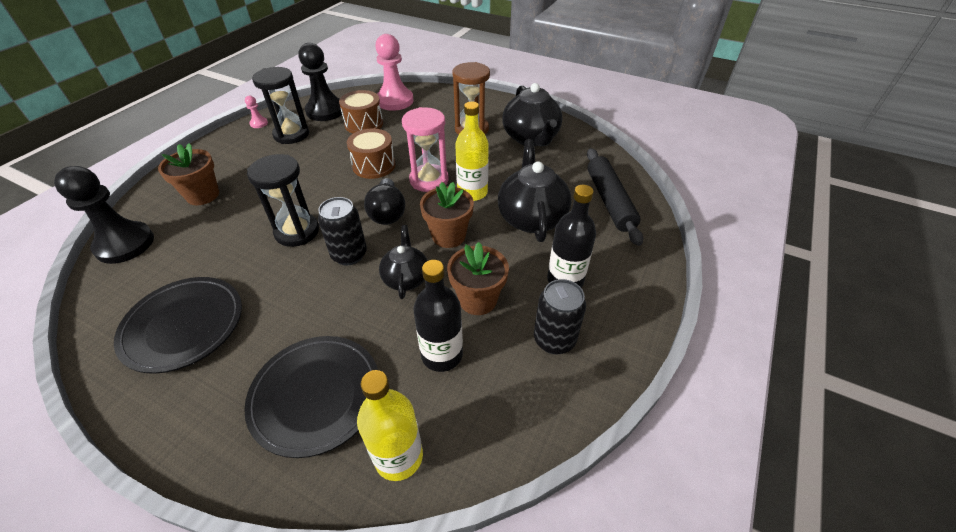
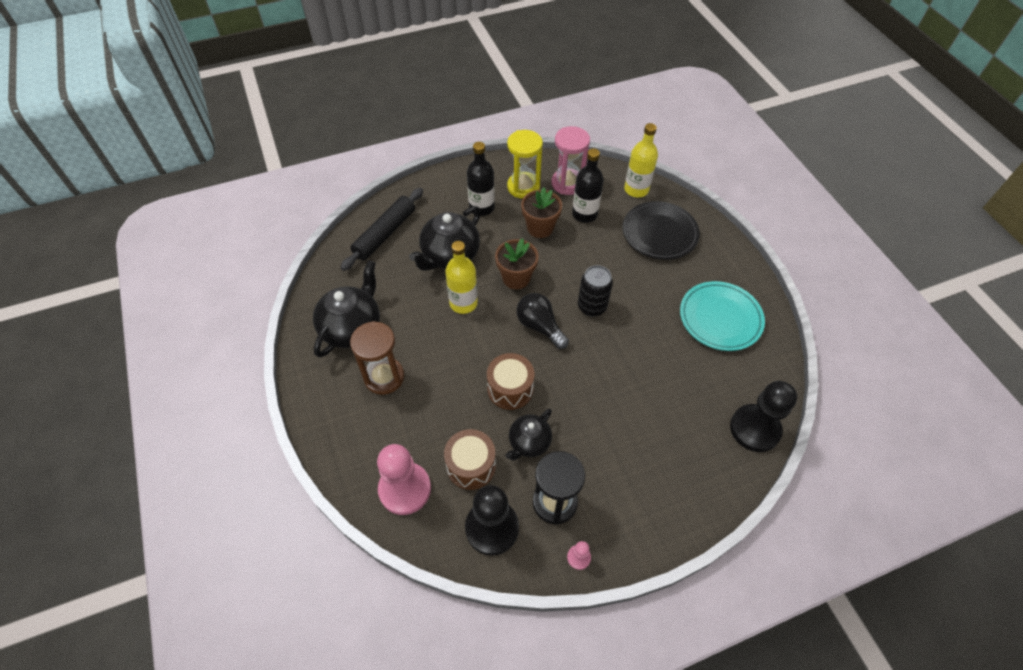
camera: 140 degrees left, 10 degrees up
black plate [114,277,242,374] -> turquoise plate [680,281,765,351]
brown flower pot [158,143,219,205] -> none
black hourglass [247,154,319,247] -> none
black light bulb [364,178,405,225] -> black light bulb turned 75 degrees counterclockwise [516,293,569,349]
black teapot [379,225,428,299] -> black teapot moved to [506,409,552,460]
pink hourglass [402,107,449,192] -> pink hourglass moved to [552,126,590,195]
black can [534,279,586,354] -> yellow hourglass [507,130,543,199]

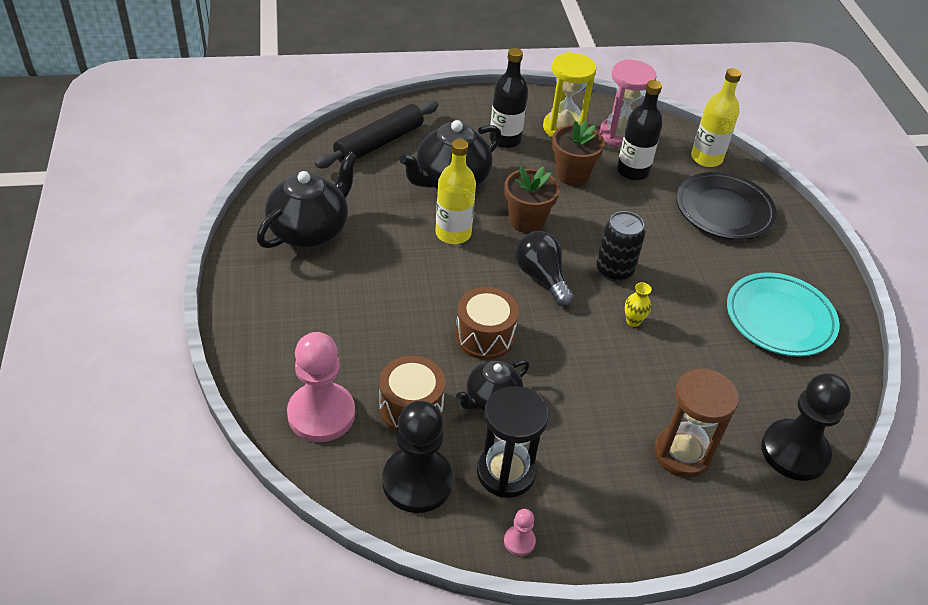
camera: 10 degrees right, 10 degrees down
brown hourglass [350,321,404,395] -> brown hourglass moved to [654,368,739,478]
none -> yellow vase [625,282,652,327]

